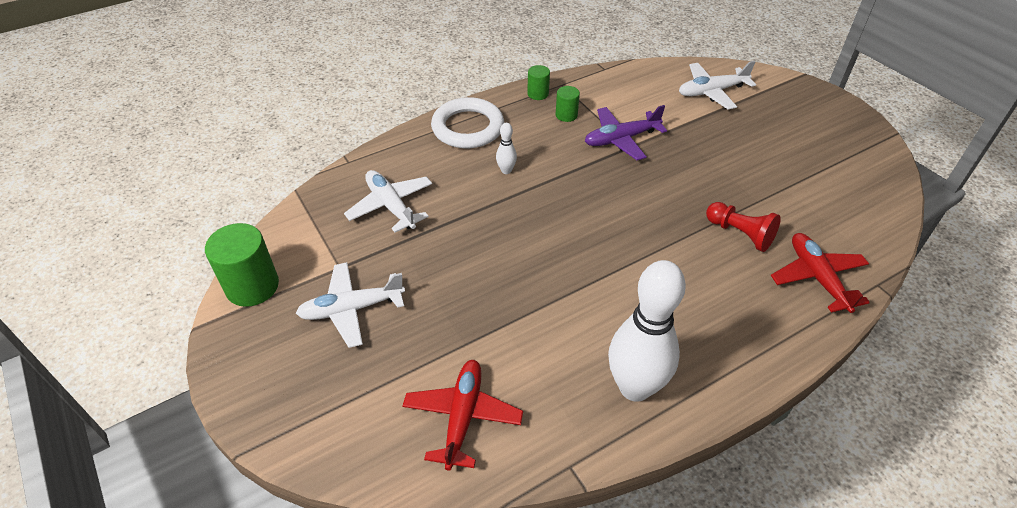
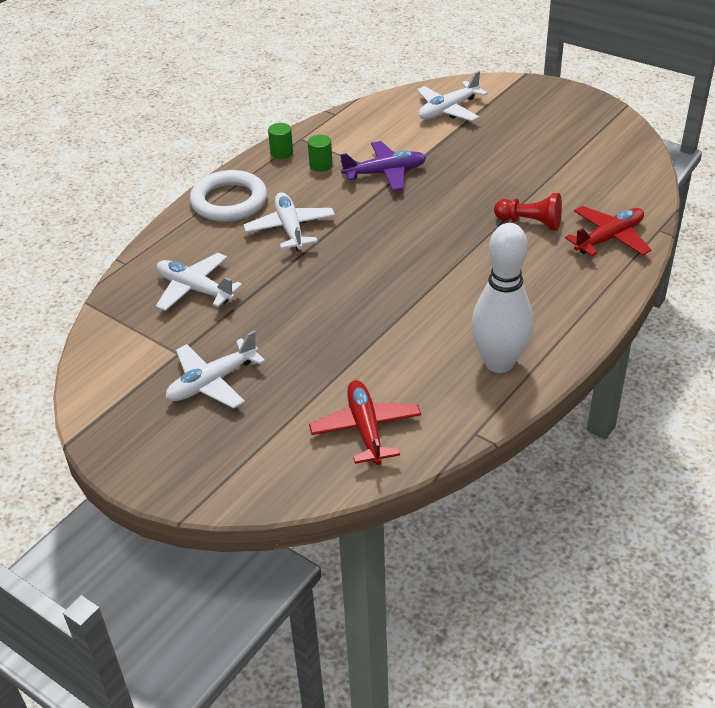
camera: 20 degrees left, 5 degrees down
green cylinder [205,223,279,307] -> none
white bowling pin [496,123,517,174] -> white plane [243,192,335,251]
purple plane [585,105,667,160] -> purple plane turned 150 degrees counterclockwise [340,141,426,191]
red plane [771,233,870,313] -> red plane turned 90 degrees clockwise [565,206,651,256]

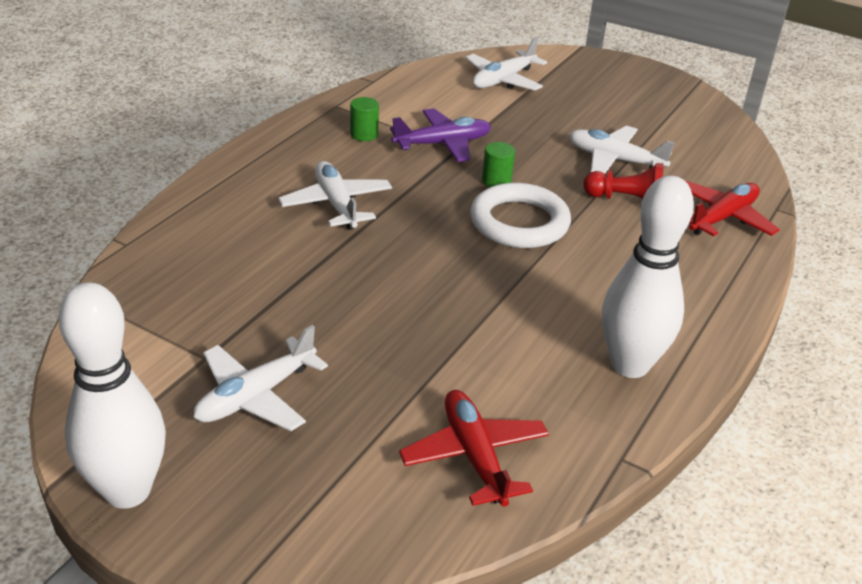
camera: 10 degrees left, 5 degrees down
white plane [156,253,242,311] -> white plane moved to [569,126,675,174]
white ring [190,170,267,222] -> white ring moved to [470,183,571,248]
green cylinder [268,123,293,159] -> green cylinder moved to [482,142,515,187]
none -> white bowling pin [58,282,166,509]

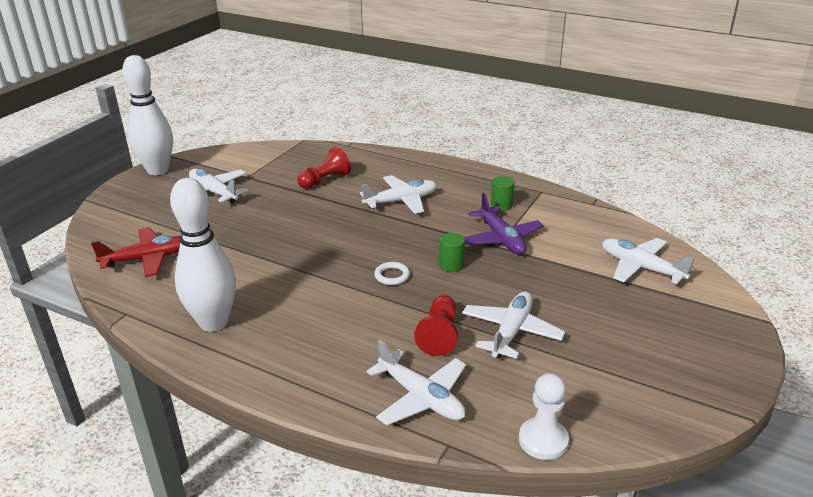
camera: 90 degrees right, 5 degrees down
white ring [470,183,571,248] -> white ring [374,262,410,285], size x0.44
red plane [685,181,780,236] -> white plane [367,340,466,426]
none -> red pawn [297,147,351,189]
none -> white pawn [519,373,569,460]

